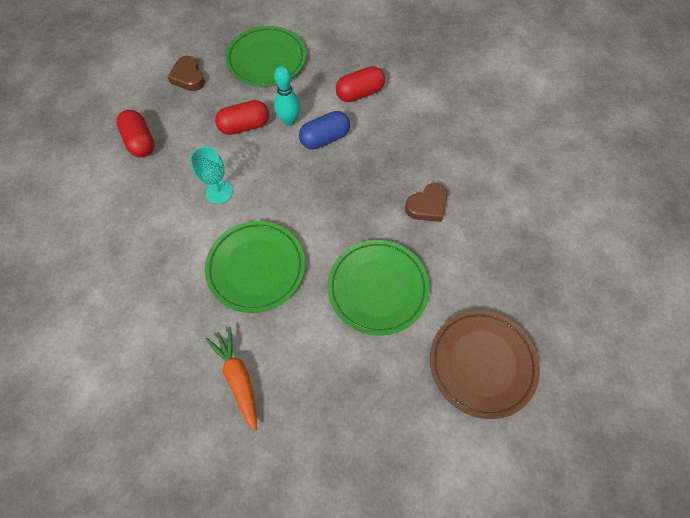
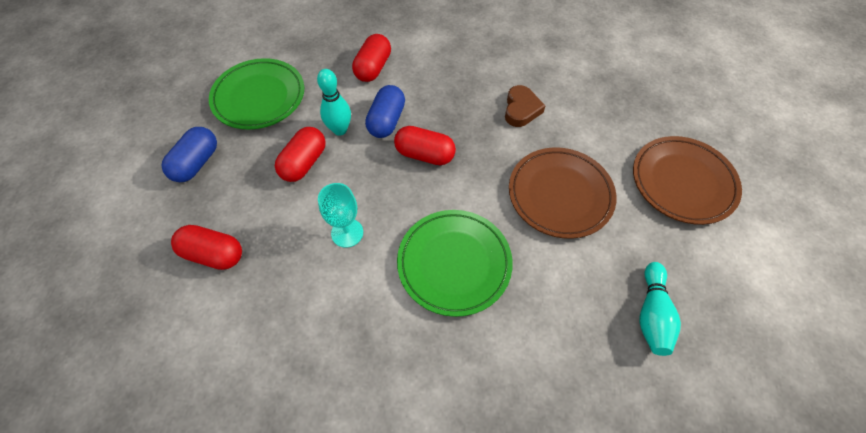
camera: 45 degrees left, 5 degrees down
brown heart [168,56,205,91] -> blue capsule [161,127,217,182]
orange carrot [205,327,257,431] -> none
green plate [328,240,430,336] -> brown plate [509,147,617,239]
none -> red capsule [394,126,456,165]
none -> turquoise bowling pin [639,262,681,356]

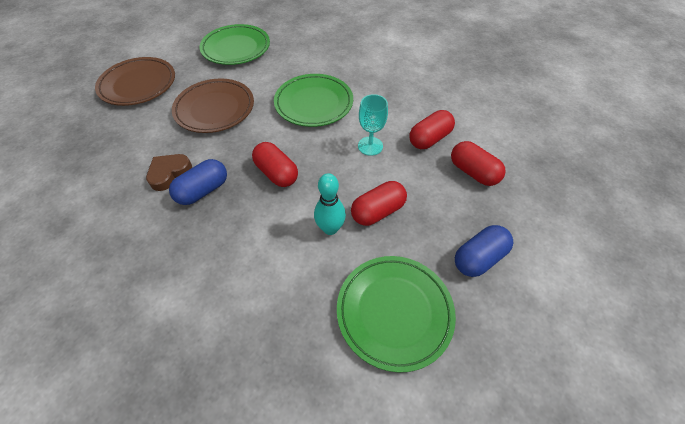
camera: 150 degrees left, 5 degrees down
red capsule [352,34,391,82] -> red capsule moved to [410,110,455,149]
blue capsule [365,85,405,138] -> blue capsule moved to [169,159,227,205]
turquoise bowling pin [639,262,681,356] -> green plate [200,24,270,65]

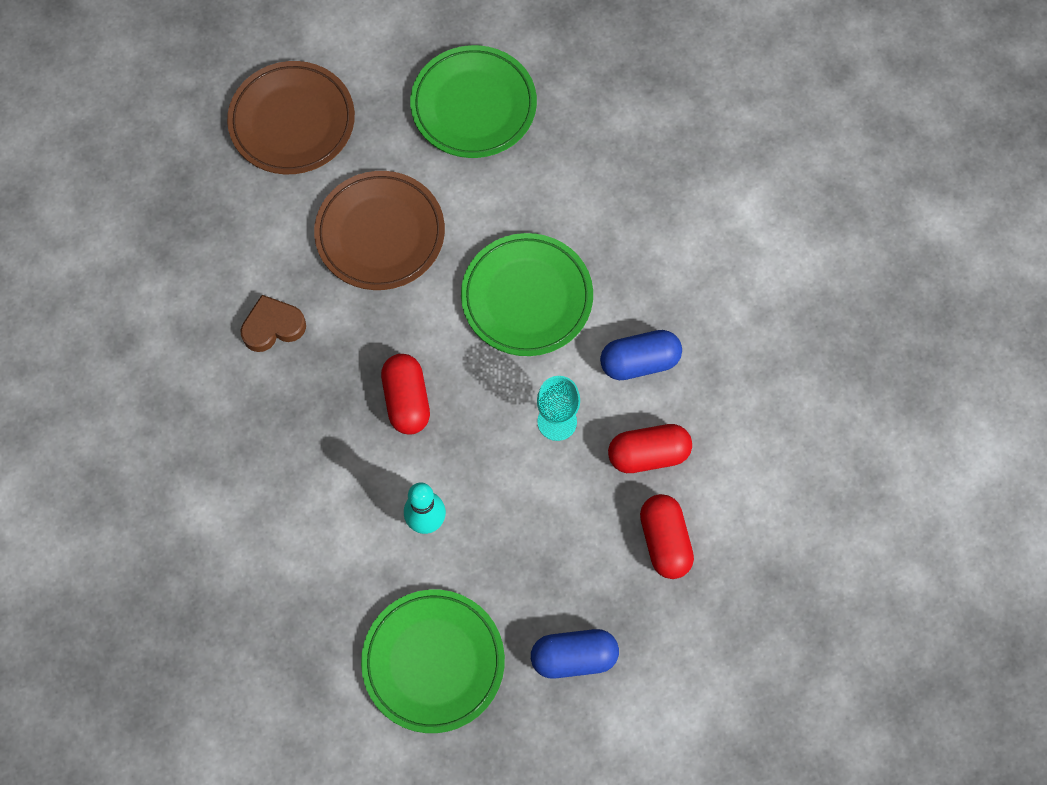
camera: 30 degrees right, 15 degrees up
blue capsule [169,159,227,205] -> blue capsule moved to [600,330,682,380]
red capsule [351,181,407,226] -> none

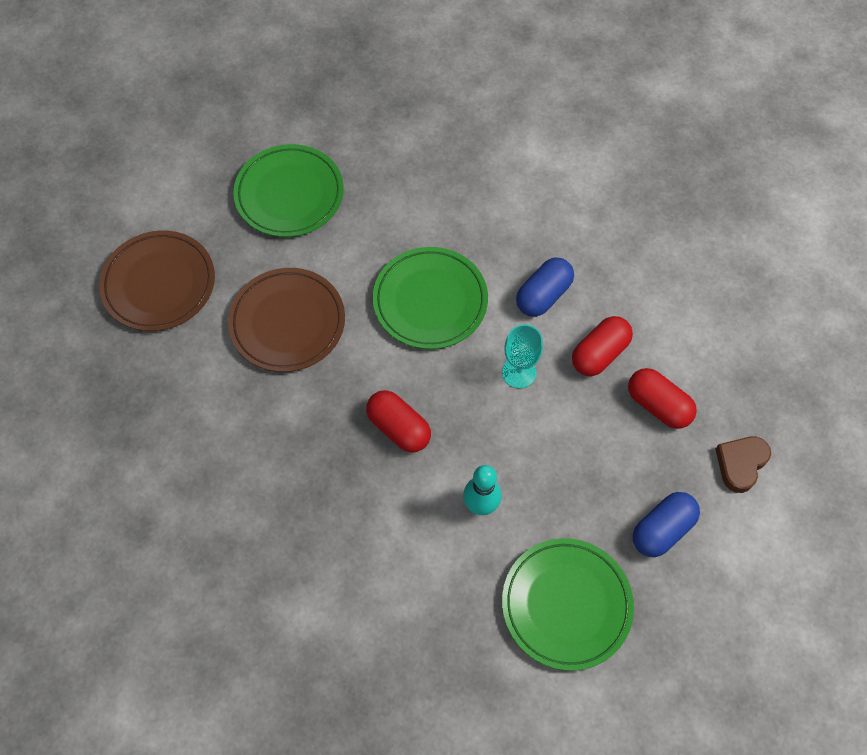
camera: 35 degrees left, 5 degrees down
brown heart [240,295,306,352] -> brown heart moved to [716,436,771,493]

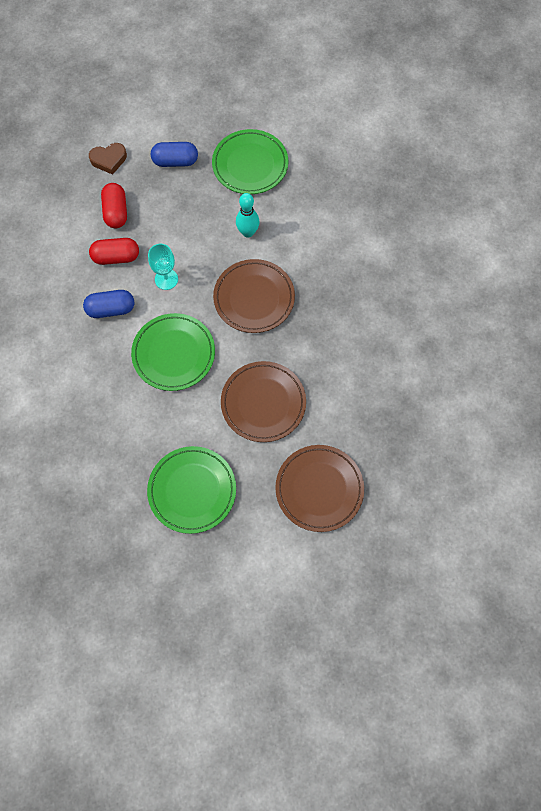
camera: 140 degrees left, 5 degrees up
red capsule [366,390,431,452] -> brown plate [213,259,295,333]

